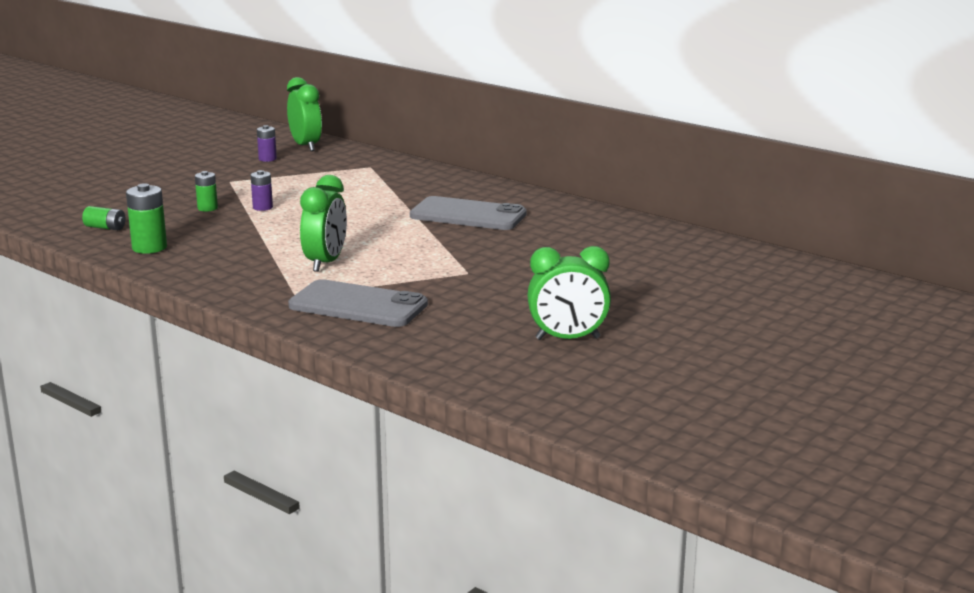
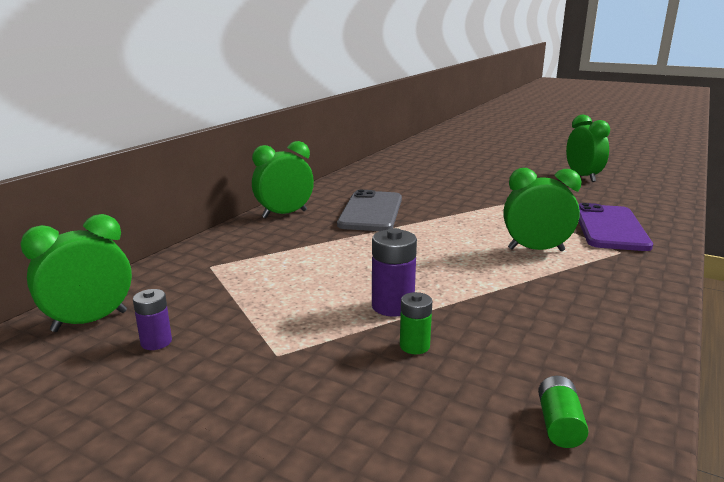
camera: 100 degrees left, 0 degrees up
green battery [126,183,167,254] -> none
purple battery [250,170,273,211] -> purple battery [372,228,417,317], size x1.59
grey phone [288,279,428,327] -> purple phone [579,203,653,251]
none -> green clock [252,141,314,218]

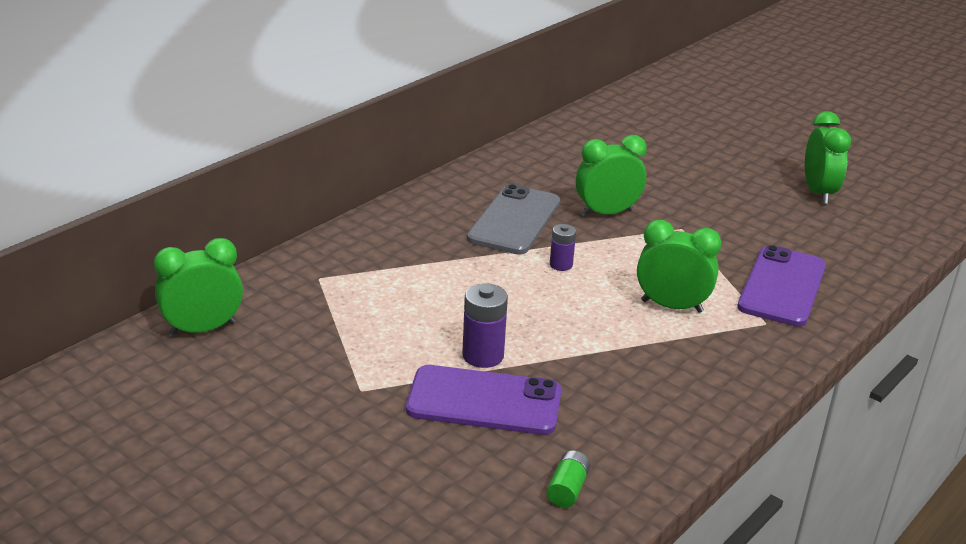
camera: 10 degrees right, 10 degrees up
purple battery [133,289,172,350] -> purple battery moved to [550,224,576,271]
green clock [252,141,314,218] -> green clock moved to [576,135,647,217]
green battery [400,292,432,354] -> purple phone [406,365,561,435]

